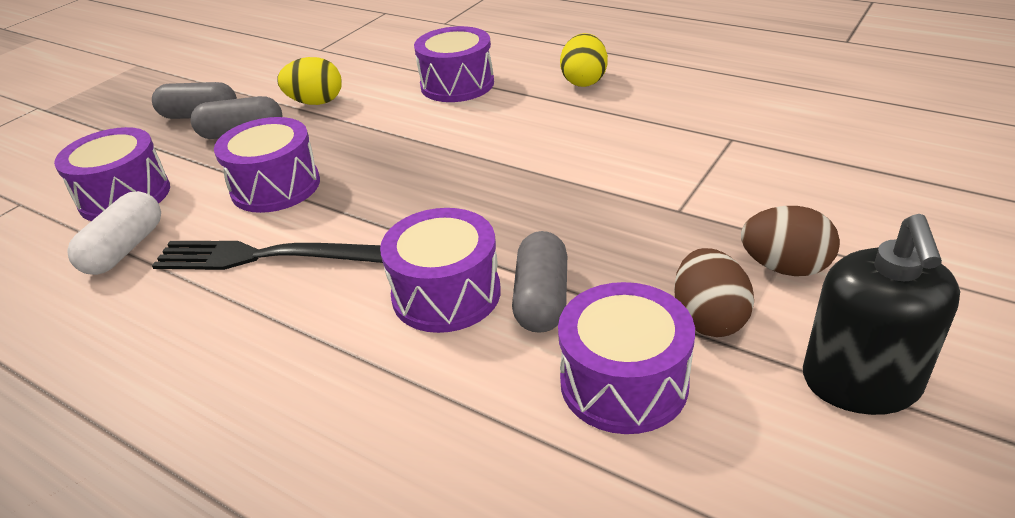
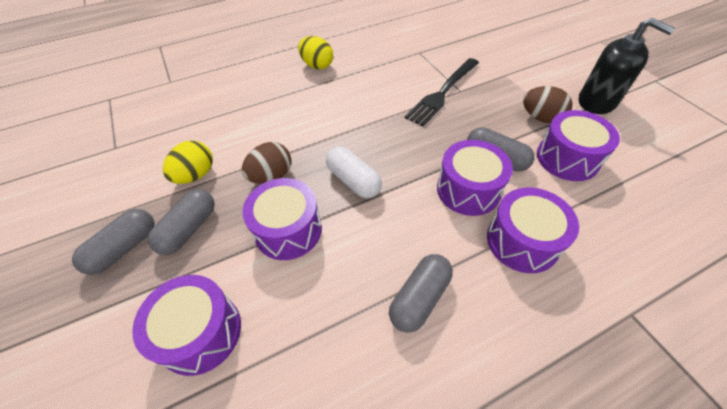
camera: 60 degrees left, 15 degrees up
white capsule [67,191,161,275] -> white capsule moved to [326,146,382,198]
black fork [152,241,383,270] -> black fork moved to [405,58,479,126]
purple drum [414,26,494,102] -> purple drum moved to [487,188,579,273]
brown egg [741,206,840,276] -> brown egg moved to [242,142,291,184]
none -> grey capsule [389,254,453,333]

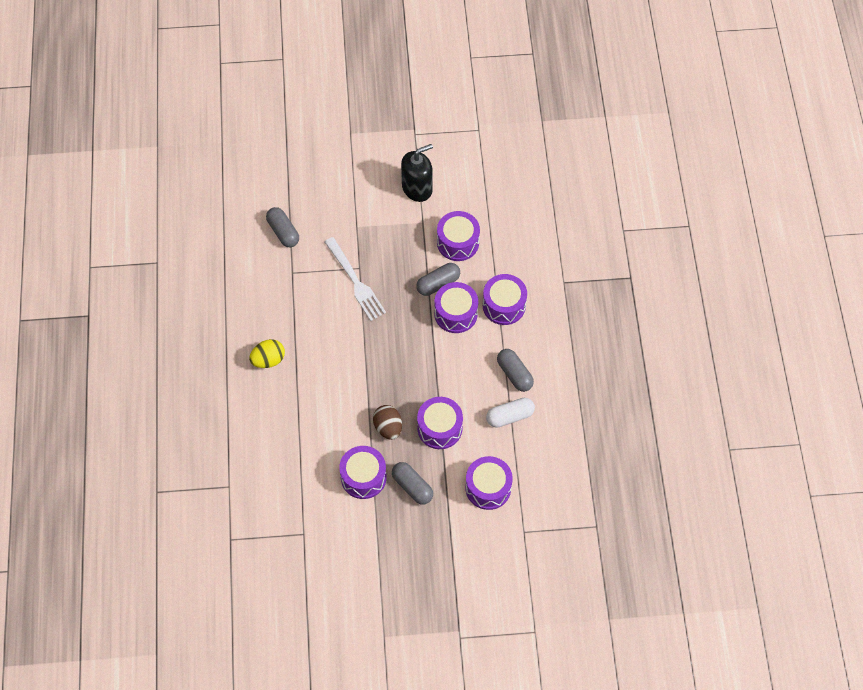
camera: 70 degrees left, 10 degrees up
grey capsule [72,209,154,275] -> grey capsule moved to [266,207,299,247]
yellow egg [163,141,213,184] -> purple drum [339,446,387,499]
white capsule [326,146,382,198] -> white capsule moved to [486,398,535,428]
black fork [405,58,479,126] -> white fork [325,237,386,321]
brown egg [523,86,573,123] -> none

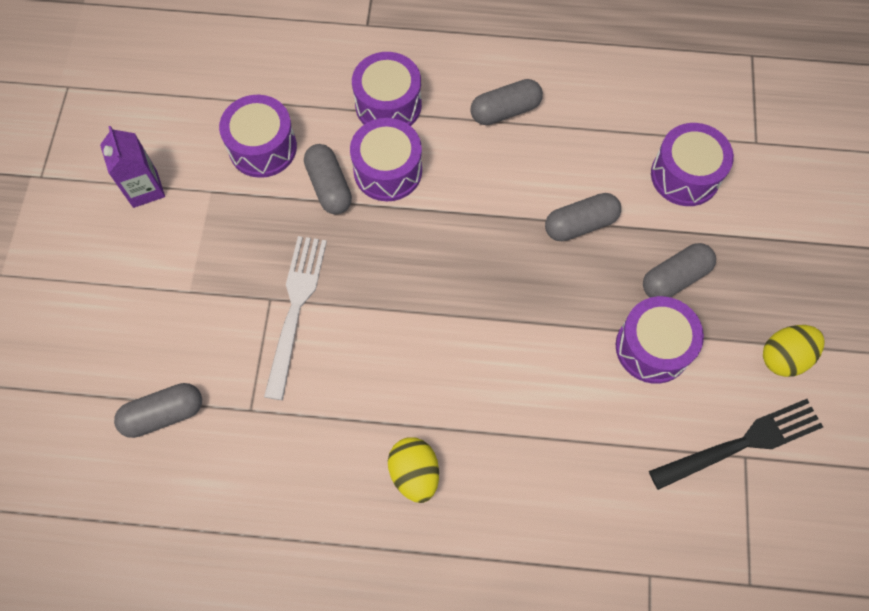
camera: 80 degrees left, 5 degrees up
white fork [325,237,386,321] -> white fork turned 60 degrees counterclockwise [264,236,327,400]
brown egg [373,405,402,440] -> none
black soap dispenser [401,144,433,202] -> purple carton [100,126,165,208]
purple drum [417,397,463,449] -> grey capsule [545,193,621,241]
white capsule [486,398,535,428] -> none
none -> black fork [649,399,823,490]
none -> yellow egg [763,325,825,377]

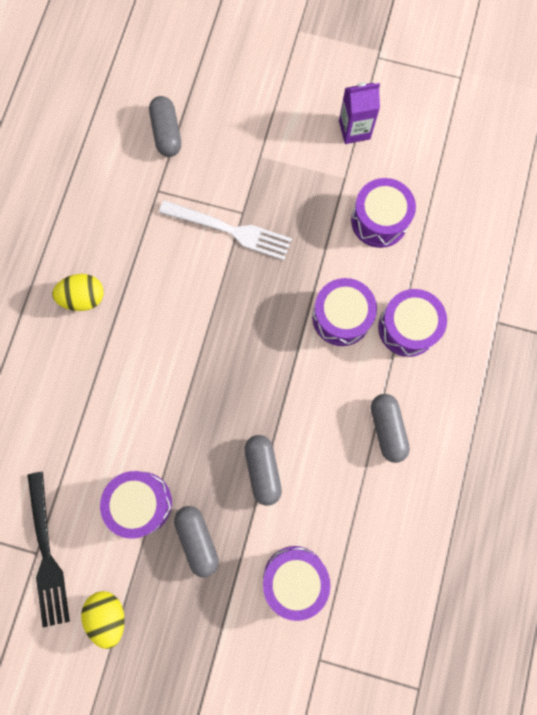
camera: 100 degrees right, 10 degrees up
grey capsule [304,144,352,215] -> none

